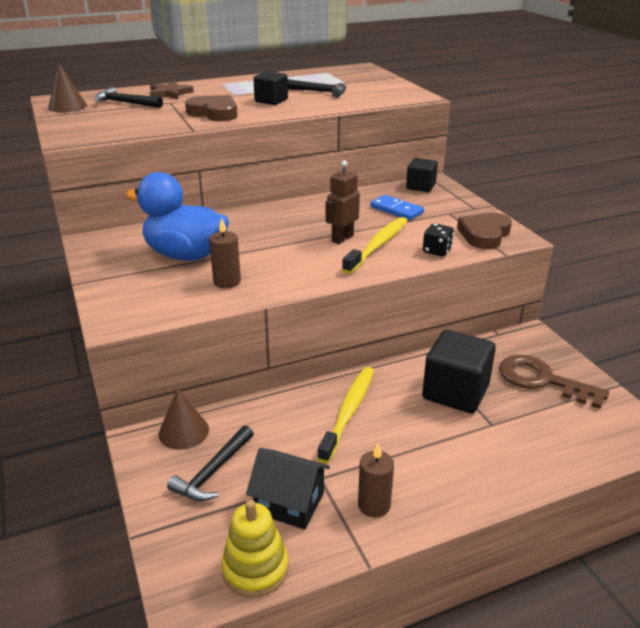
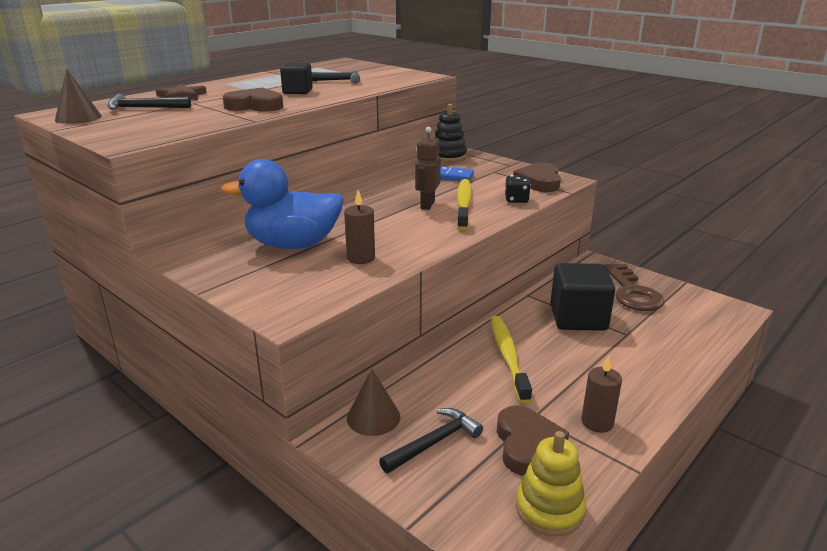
camera: 25 degrees left, 5 degrees down
black hammer [167,425,254,501] -> black hammer turned 135 degrees counterclockwise [379,408,483,473]
black house [246,448,330,529] -> brown heart [497,405,569,476]
black cube [406,158,438,192] -> black stacking toy [435,104,467,162]
brown key [499,354,609,409] -> brown key turned 105 degrees counterclockwise [604,264,665,311]

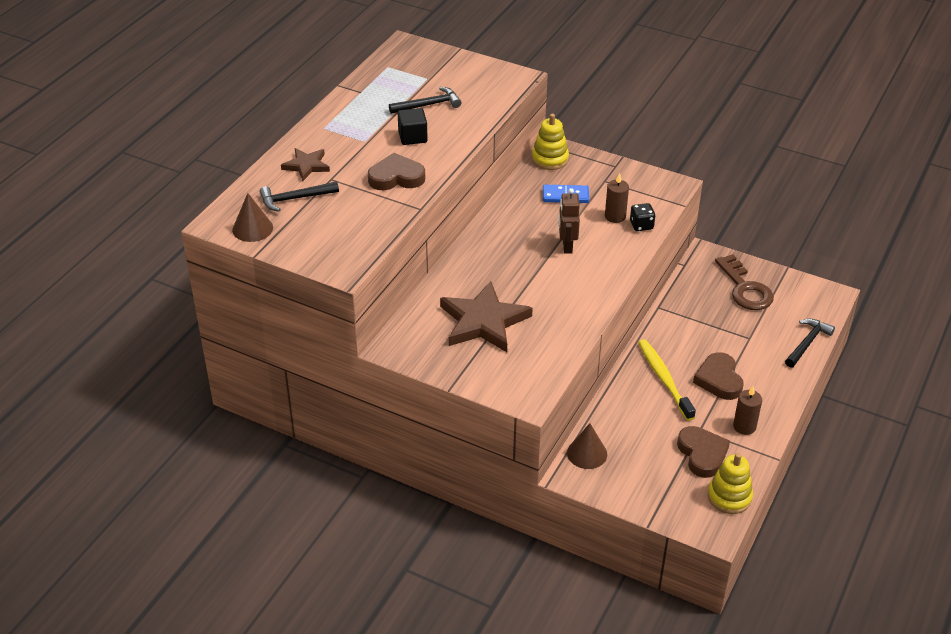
camera: 15 degrees left, 15 degrees up
blue duck [221,159,344,249] -> brown star [440,281,532,352]
brown candle [344,190,375,264] -> brown candle moved to [605,173,629,223]
black hammer [379,408,483,473] -> black hammer moved to [785,319,835,368]
black stacking toy [435,104,467,162] -> yellow stacking toy [532,114,569,170]
yellow toothbrush [456,179,472,230] -> none
brown heart [513,163,561,192] -> brown heart moved to [693,352,744,400]
black cube [550,263,615,331] -> none

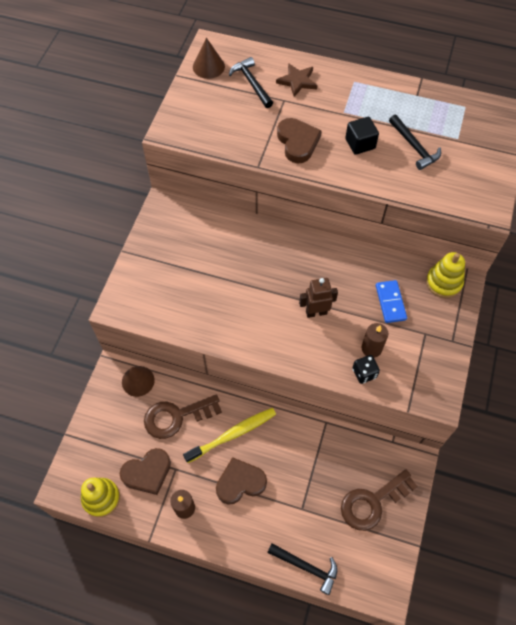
camera: 80 degrees right, 20 degrees up
brown star [440,281,532,352] -> none
none -> brown key [144,394,222,439]

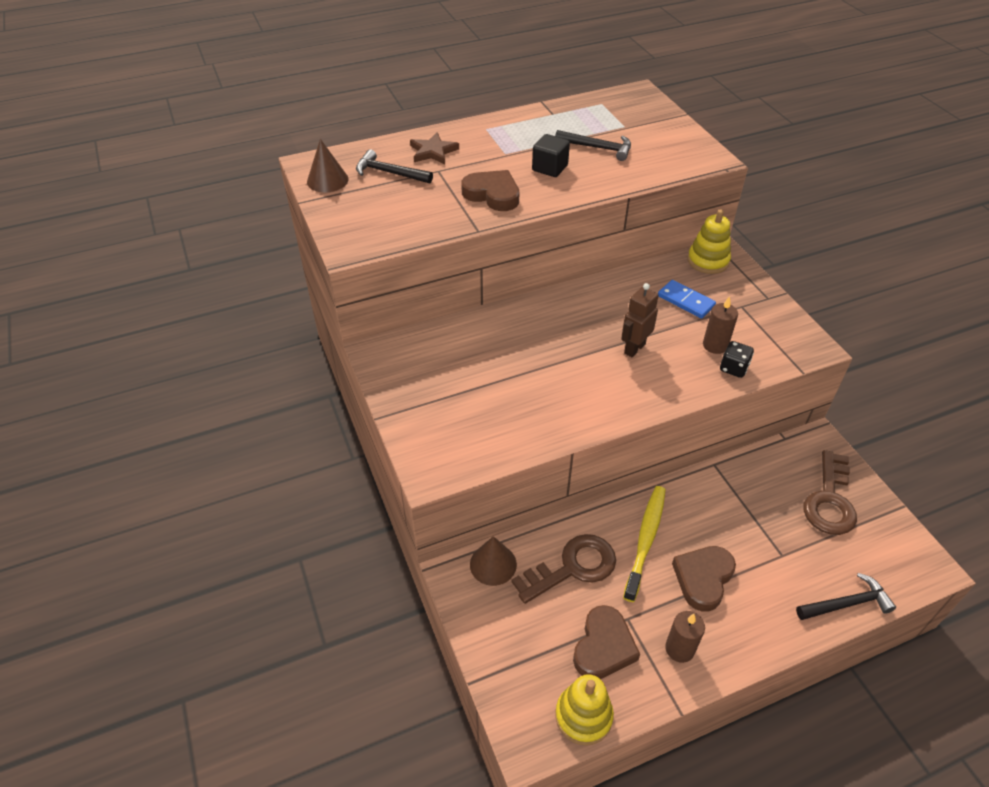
camera: 40 degrees left, 15 degrees down
brown key [144,394,222,439] -> brown key turned 150 degrees counterclockwise [511,534,616,604]

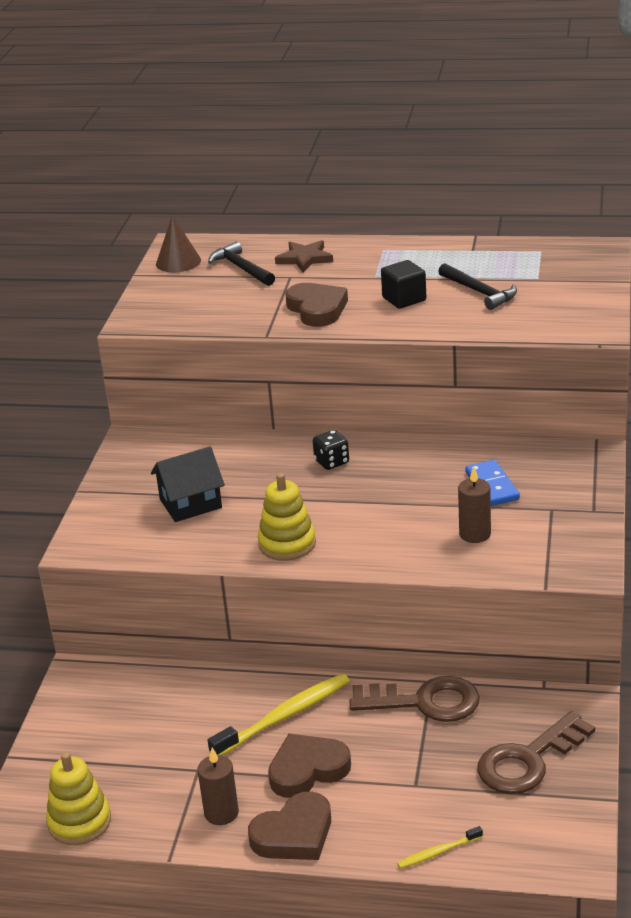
camera: 35 degrees right, 15 degrees down
brown cone [470,536,517,586] -> none
brown key [511,534,616,604] -> brown key moved to [349,676,480,722]
brown heart [573,605,640,679] -> brown heart moved to [248,791,331,860]
brown robot [621,283,658,357] -> none
yellow stacking toy [688,209,731,274] -> yellow stacking toy moved to [258,473,316,561]
black dice [720,341,754,378] -> black dice moved to [313,430,349,470]
black hammer [796,573,896,620] -> yellow toothbrush [397,826,483,869]
none -> black house [151,447,225,522]

